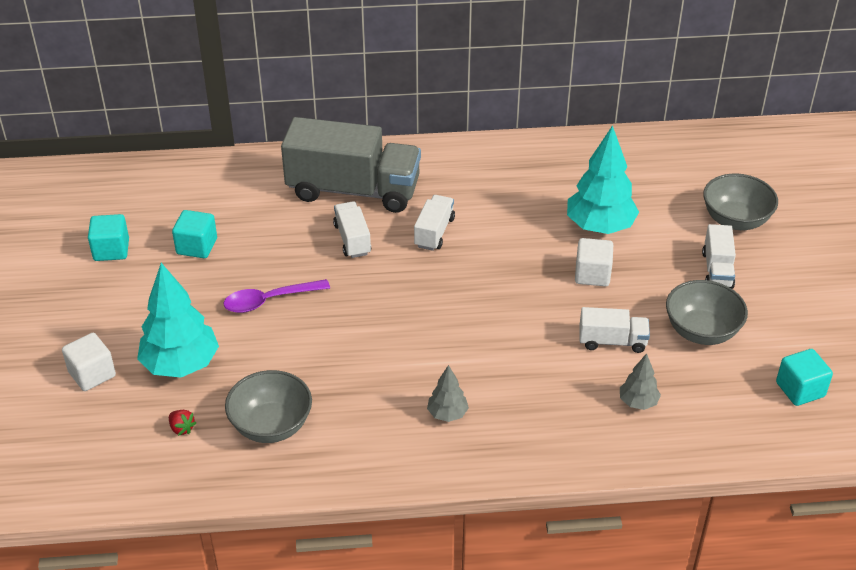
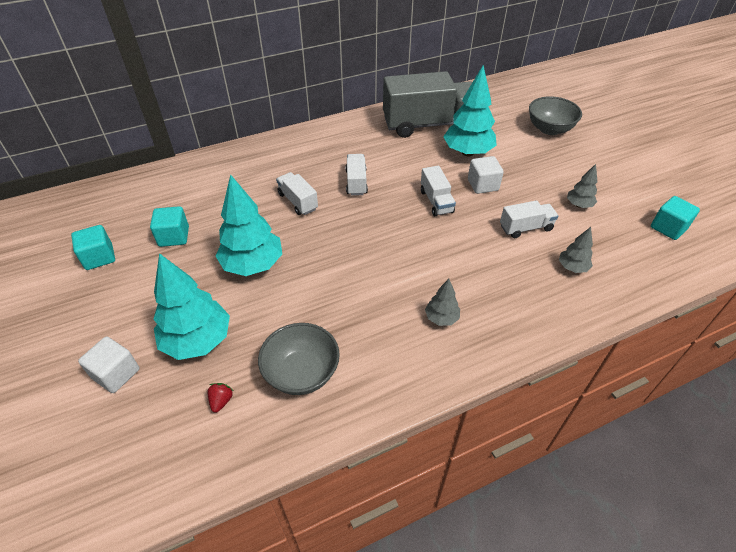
camera: 20 degrees left, 5 degrees up
red strawberry [169,410,196,436] -> red strawberry turned 105 degrees counterclockwise [207,383,233,413]
purple spoon [224,279,330,313] -> turquoise tree [216,174,282,276]
grey truck [281,117,421,213] -> grey truck moved to [383,71,472,138]
grey bowl [666,280,748,345] -> grey tree [567,164,597,208]
white truck [702,224,736,289] -> white truck moved to [421,166,456,216]

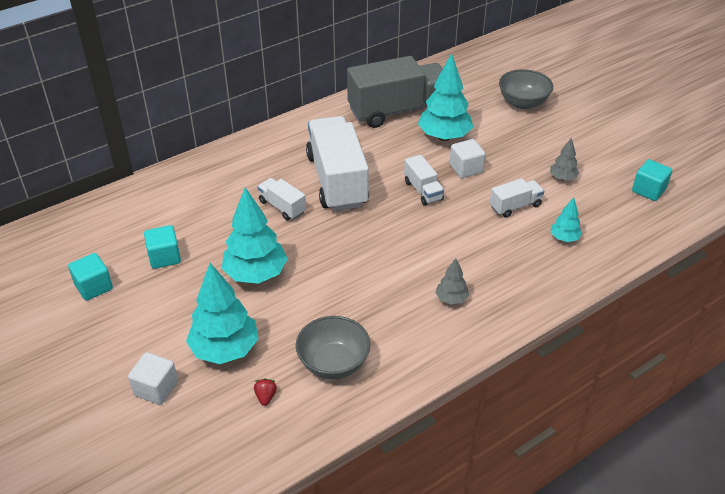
camera: 10 degrees left, 5 degrees down
white truck [345,154,368,196] -> white truck [306,116,369,211], size x2.15
grey tree [559,227,593,273] -> turquoise tree [551,197,582,242]

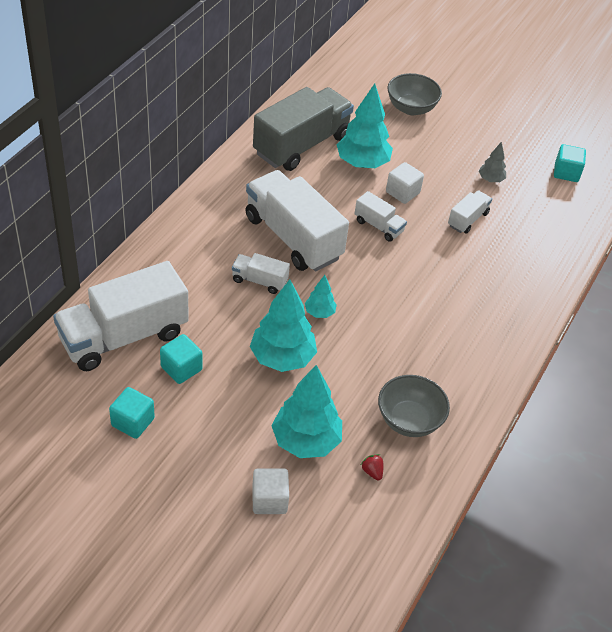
camera: 30 degrees left, 5 degrees up
grey tree [435,258,469,305] -> none
turquoise tree [551,197,582,242] -> turquoise tree moved to [305,275,337,318]
none -> white truck [53,261,189,371]

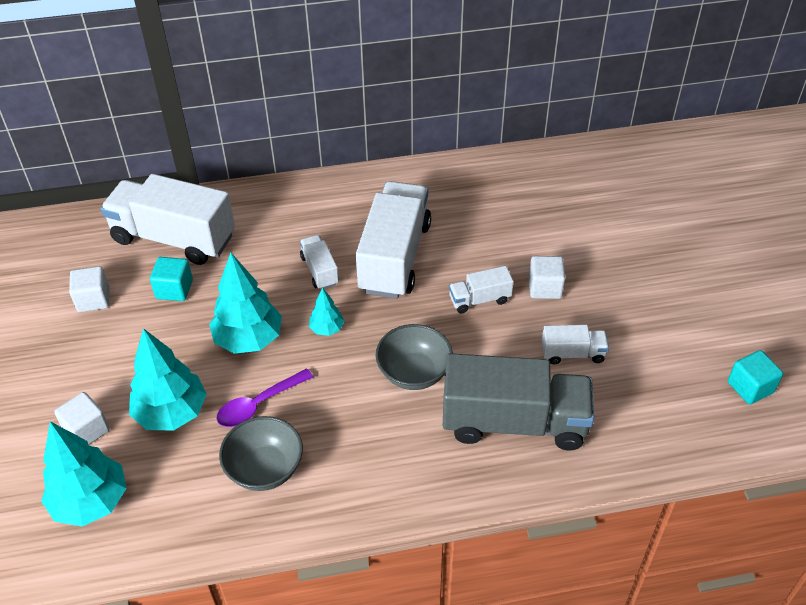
camera: 55 degrees right, 0 degrees up
turquoise cube [109,387,155,439] -> white cube [69,266,109,312]
grey truck [253,87,354,171] -> grey truck moved to [443,353,594,450]
turquoise tree [337,84,393,168] -> turquoise tree moved to [41,422,127,526]
white truck [355,191,407,242] -> white truck turned 75 degrees clockwise [449,266,514,313]
red strawberry [361,454,383,481] -> none
grey bowl [387,73,442,115] -> grey bowl moved to [376,324,453,390]
grey tree [479,142,506,182] -> none
none -> purple spoon [216,369,313,427]

